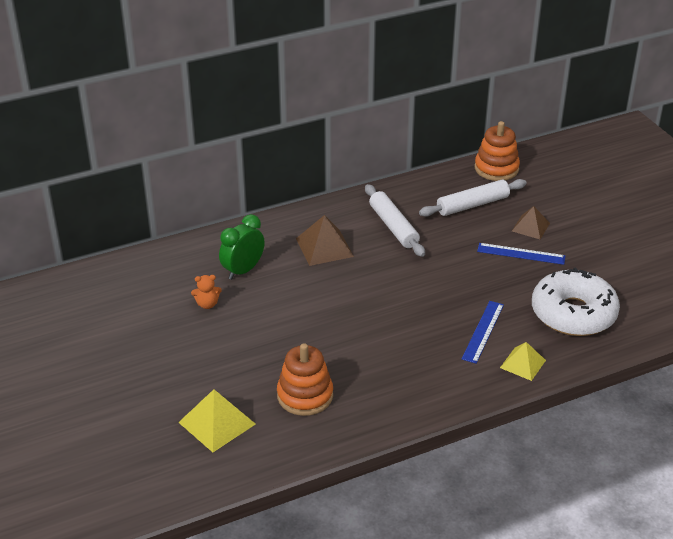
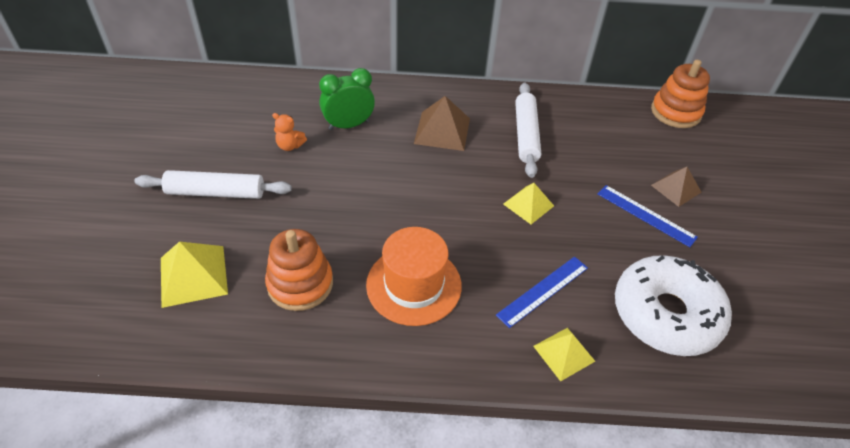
camera: 25 degrees right, 10 degrees up
white rolling pin [419,179,527,217] -> white rolling pin moved to [134,170,292,199]
none -> orange hat [366,227,462,326]
none -> yellow pyramid [503,183,554,224]

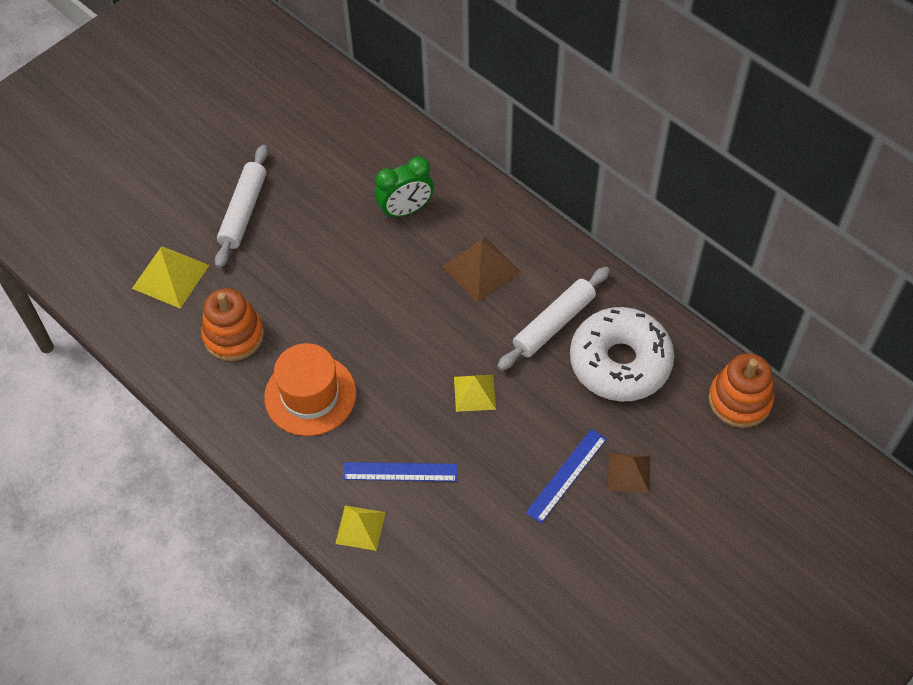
camera: 45 degrees right, 10 degrees up
white rolling pin [134,170,292,199] -> white rolling pin turned 60 degrees clockwise [215,145,268,268]
orange teddy bear [272,113,307,151] -> none
green clock [319,68,375,130] -> green clock turned 135 degrees clockwise [375,156,434,219]
blue ruler [598,185,698,247] -> blue ruler turned 45 degrees clockwise [526,429,607,523]
white donut [615,255,732,356] -> white donut moved to [570,307,674,401]

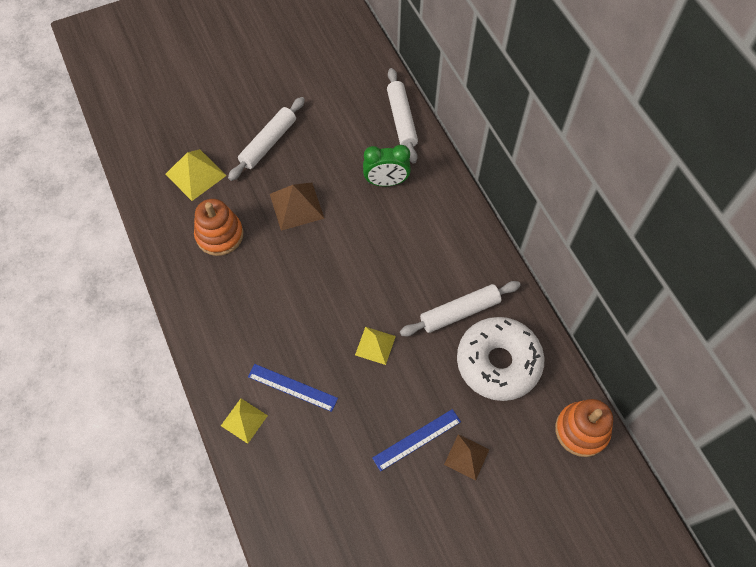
camera: 20 degrees right, 5 degrees up
orange hat [264,343,356,436] -> none
brown pyramid [442,237,521,303] -> brown pyramid moved to [270,182,325,231]
none -> white rolling pin [387,68,418,164]

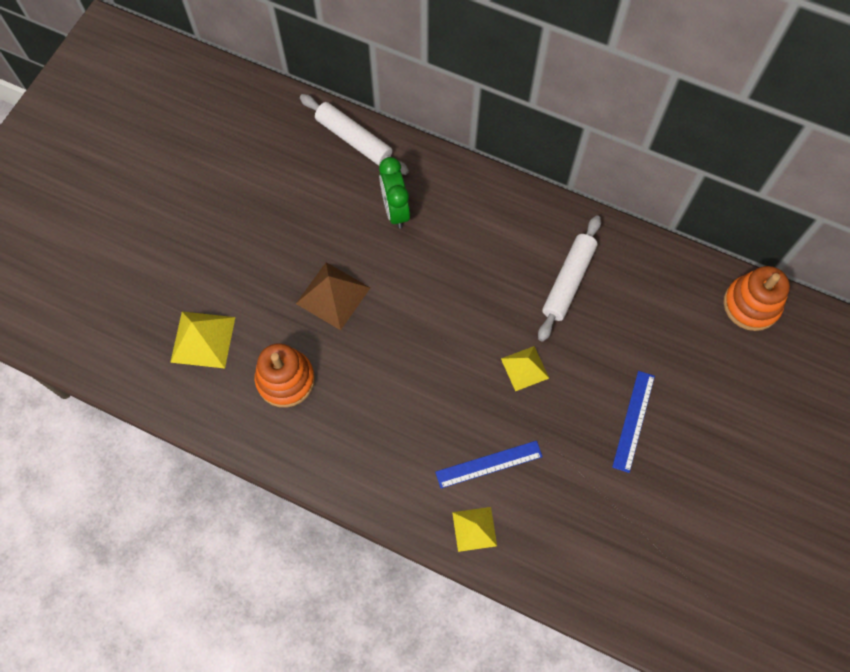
camera: 40 degrees left, 5 degrees up
white rolling pin [228,97,305,181] -> none
green clock [363,145,411,186] -> green clock turned 120 degrees clockwise [379,157,410,229]
brown pyramid [444,434,490,480] -> none
white donut [457,317,544,401] -> none

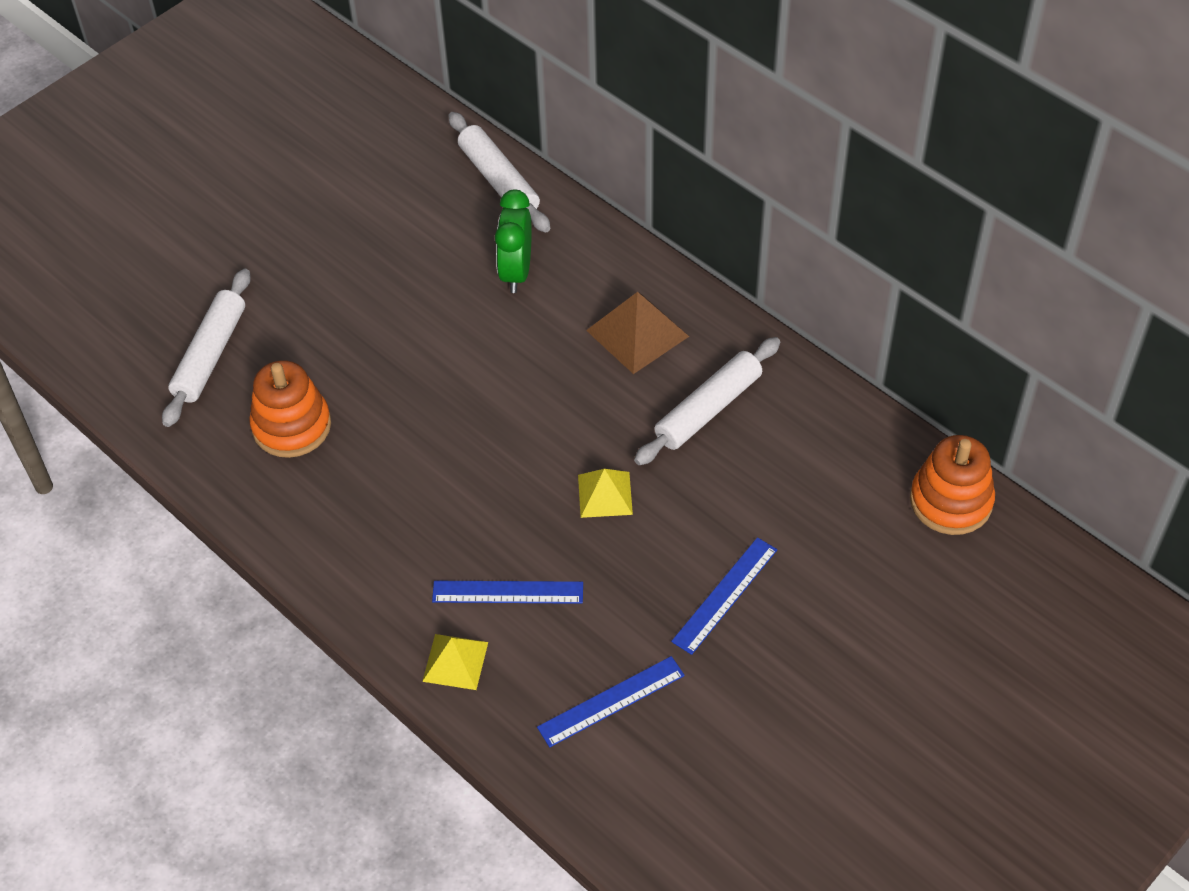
camera: 20 degrees right, 15 degrees down
yellow pyramid [170,311,235,369] -> white rolling pin [162,269,251,427]
brown pyramid [296,262,370,330] -> brown pyramid moved to [586,292,689,374]
none -> blue ruler [537,656,685,747]

